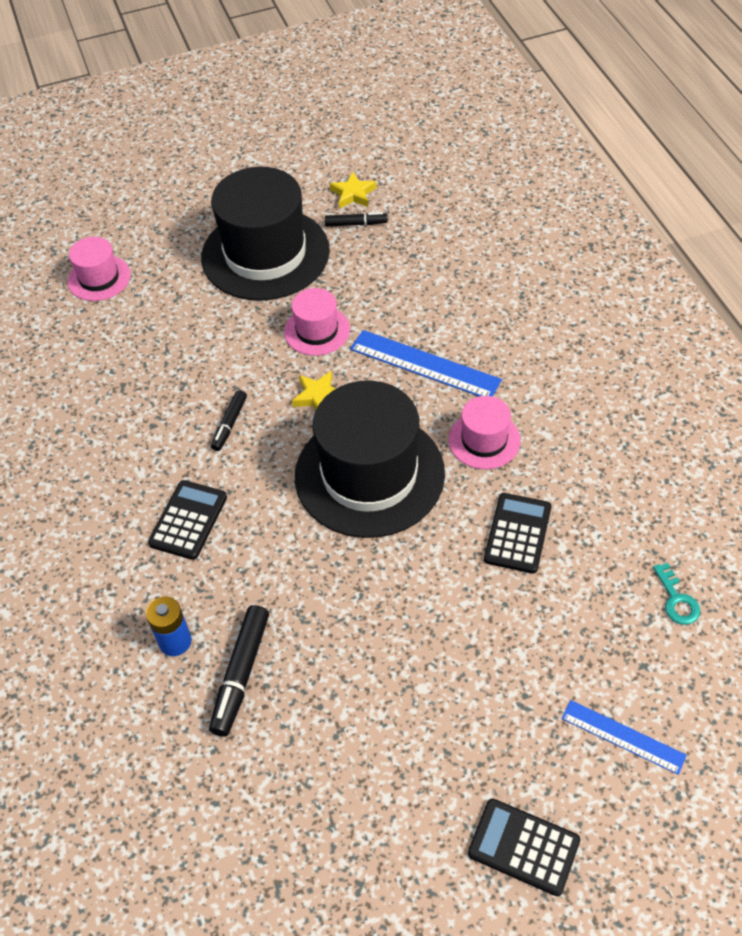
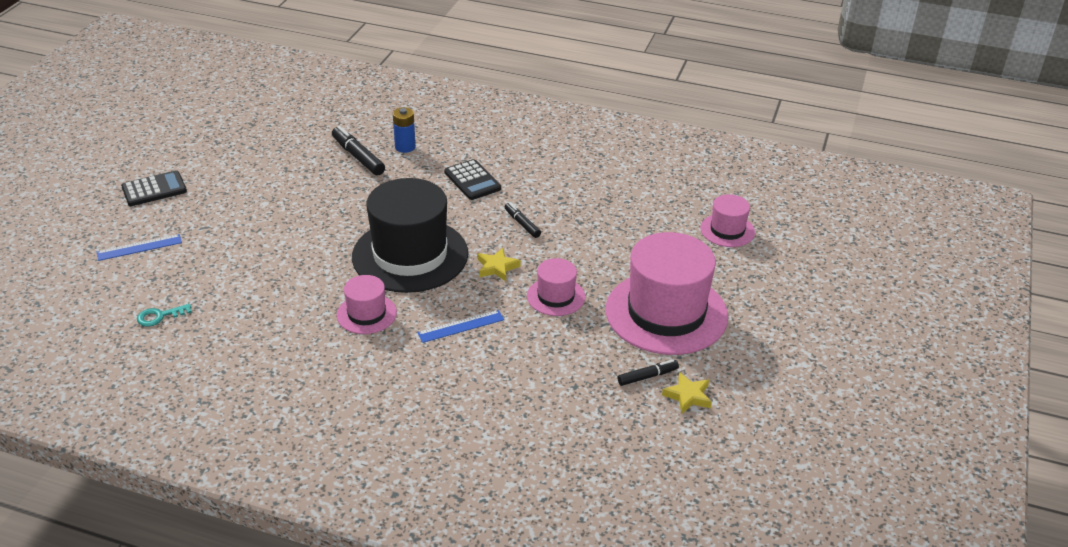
camera: 125 degrees right, 15 degrees down
black hat [201,167,330,301] -> pink hat [605,232,728,355]
black marker [325,212,388,227] -> black marker turned 150 degrees counterclockwise [618,360,679,386]
blue ruler [350,330,502,397] -> blue ruler [417,310,504,343], size x0.63
black calculator [484,493,551,574] -> none
turquoise key [653,563,701,625] -> turquoise key turned 45 degrees counterclockwise [137,304,192,327]

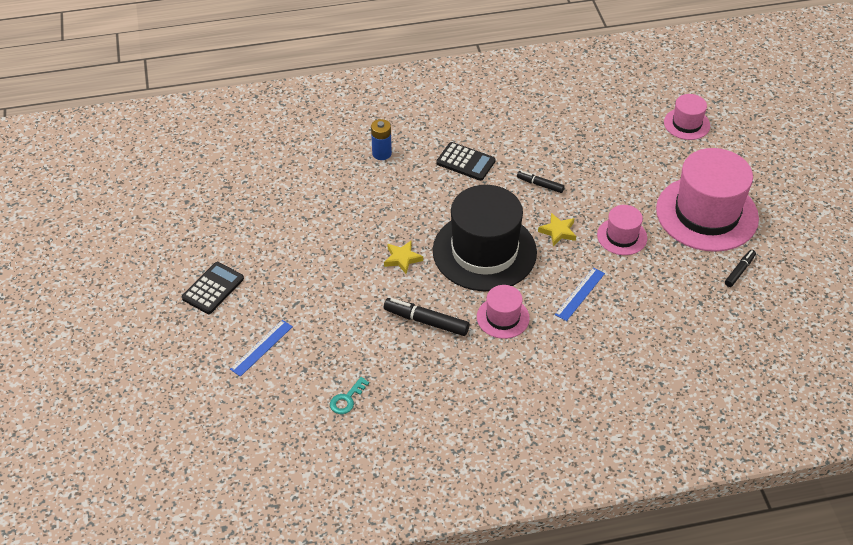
camera: 30 degrees left, 10 degrees up
black marker [332,126,385,176] -> black marker moved to [384,298,470,336]
yellow star [662,372,712,414] -> yellow star moved to [384,241,423,274]

